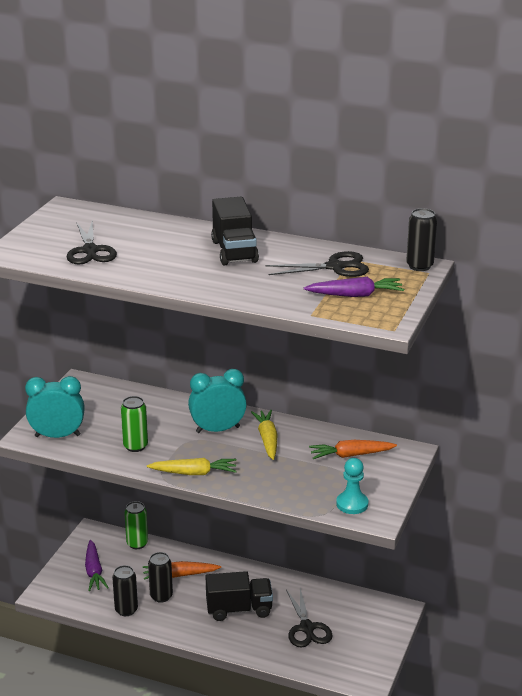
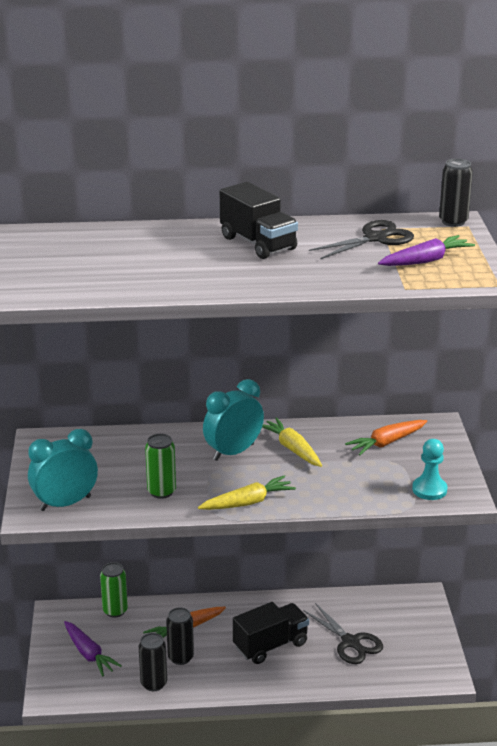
camera: 25 degrees left, 0 degrees up
black scissors [67,220,117,265] -> none

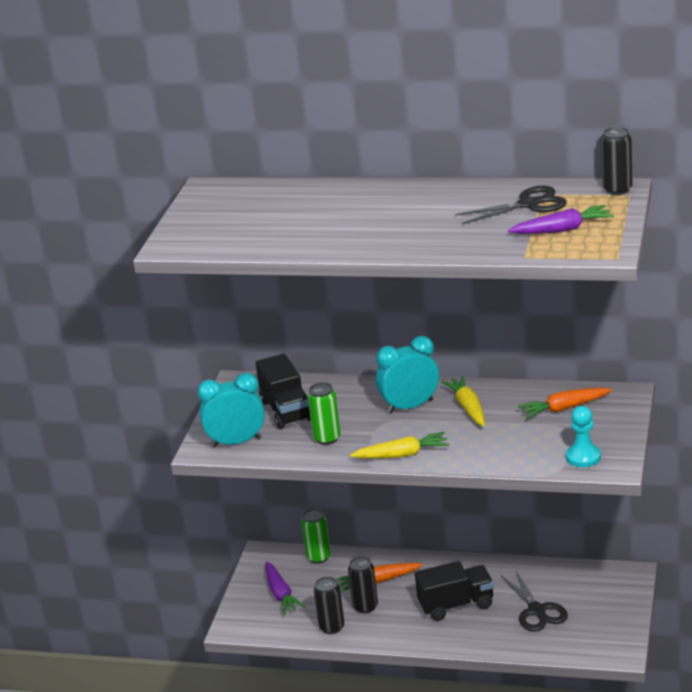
camera: 20 degrees right, 0 degrees up
black truck [220,182,298,259] -> black truck moved to [256,354,311,429]

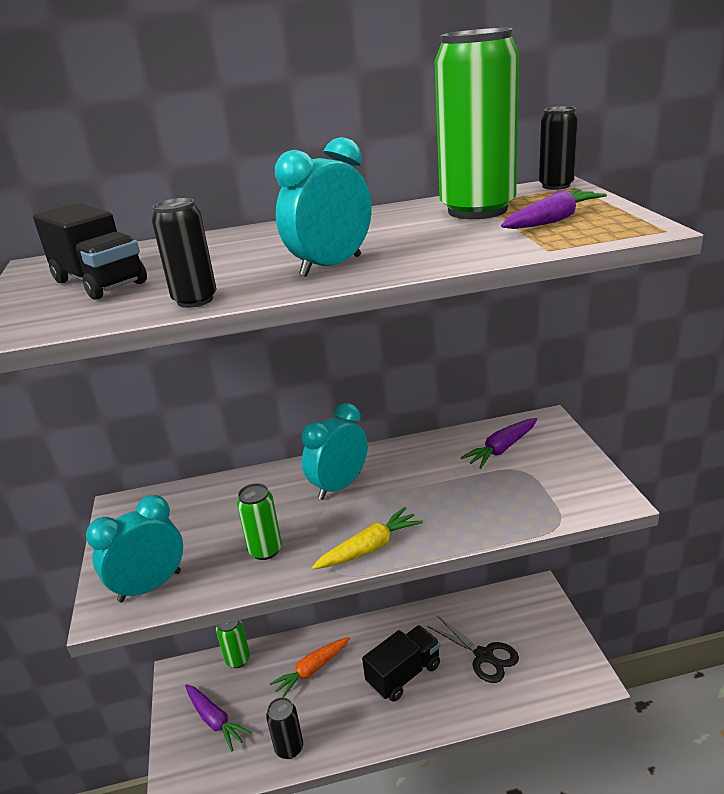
camera: 25 degrees left, 0 degrees up
black truck [256,354,311,429] -> black truck moved to [33,203,147,300]
black can [348,556,378,613] -> black can moved to [152,198,217,308]
yellow carrot [441,376,485,427] -> none
black scissors [455,186,566,224] -> green can [435,28,519,219]
orange carrot [518,388,612,419] -> purple carrot [460,418,537,469]
turquoise pawn [566,406,601,467] -> none
none -> turquoise clock [275,137,372,277]

